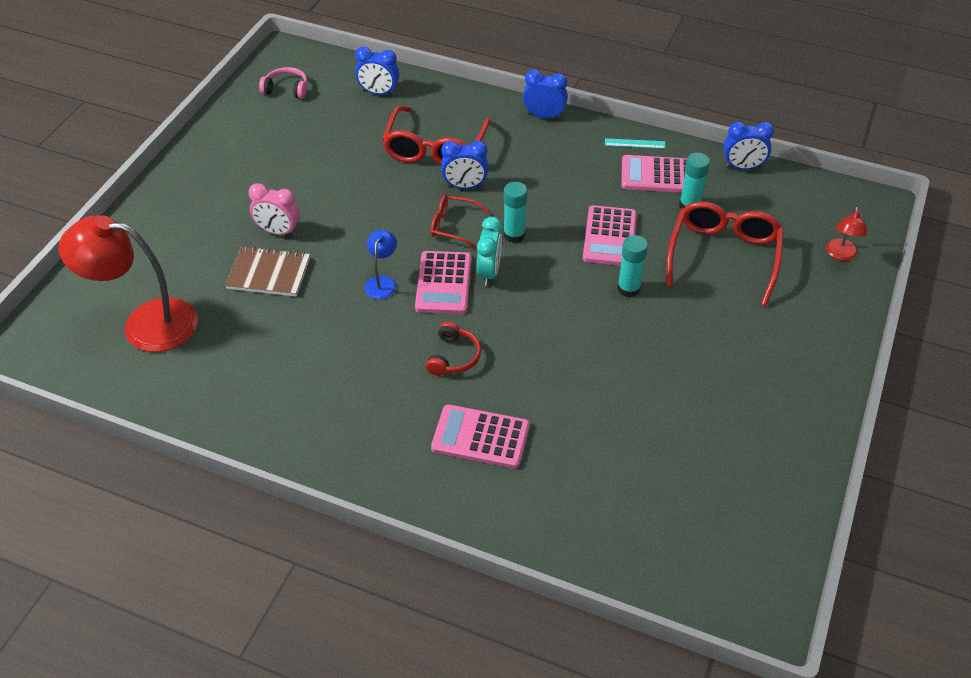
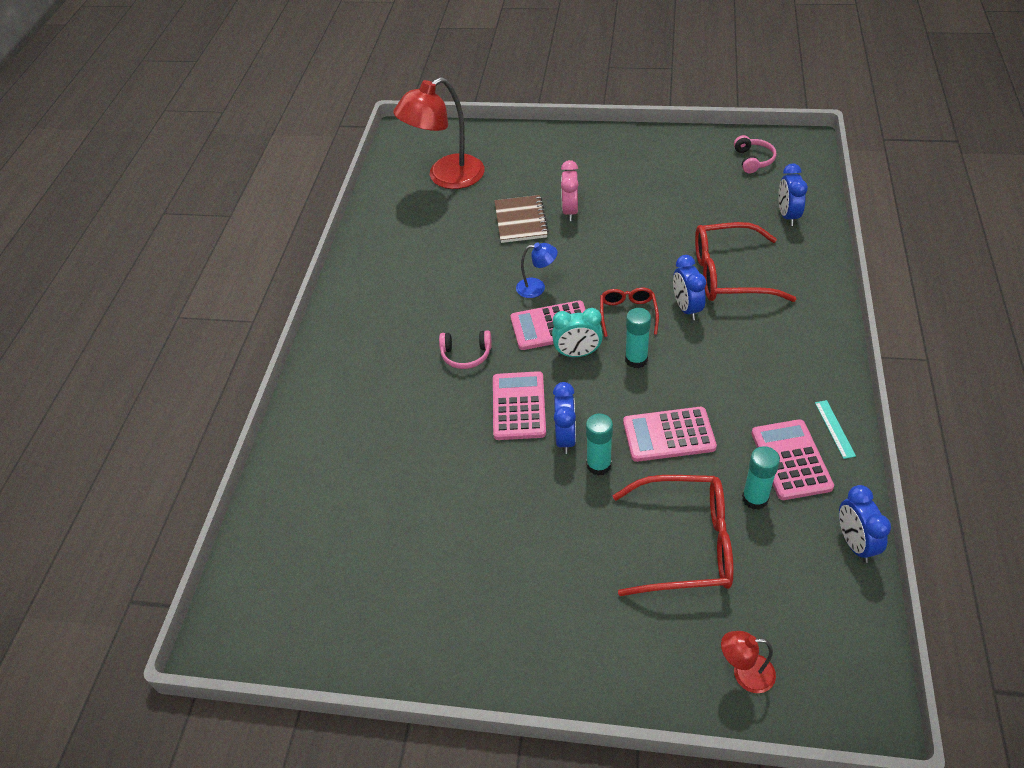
camera: 80 degrees right, 0 degrees up
red lamp [59,216,198,352] -> red lamp turned 120 degrees counterclockwise [393,77,485,189]
red headphones [426,322,481,376] -> pink headphones [439,330,492,369]
pink calculator [431,405,530,469] -> pink calculator moved to [493,371,546,440]
blue clock [523,69,568,120] -> blue clock moved to [553,382,576,454]

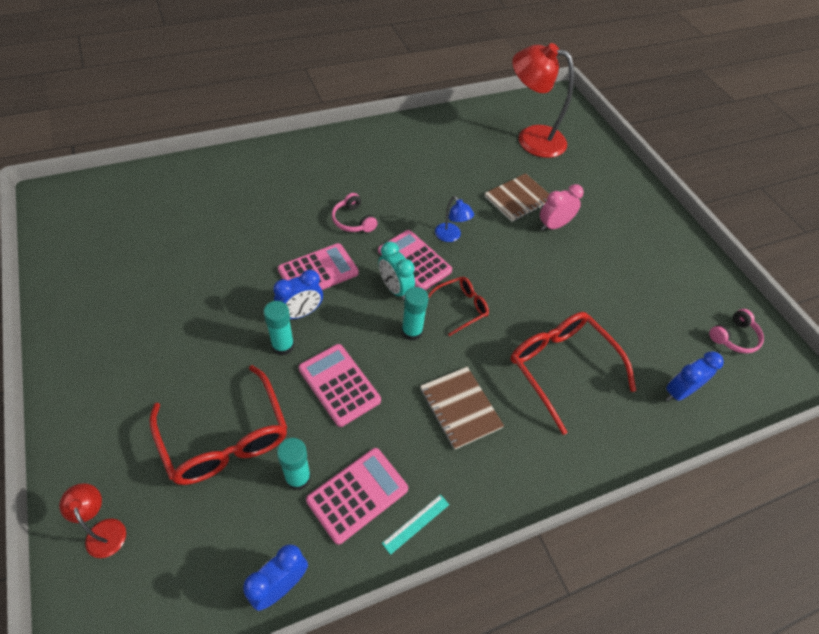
camera: 50 degrees right, 5 degrees up
blue clock [673,255,706,320] -> none
none -> brown notebook [420,367,504,450]

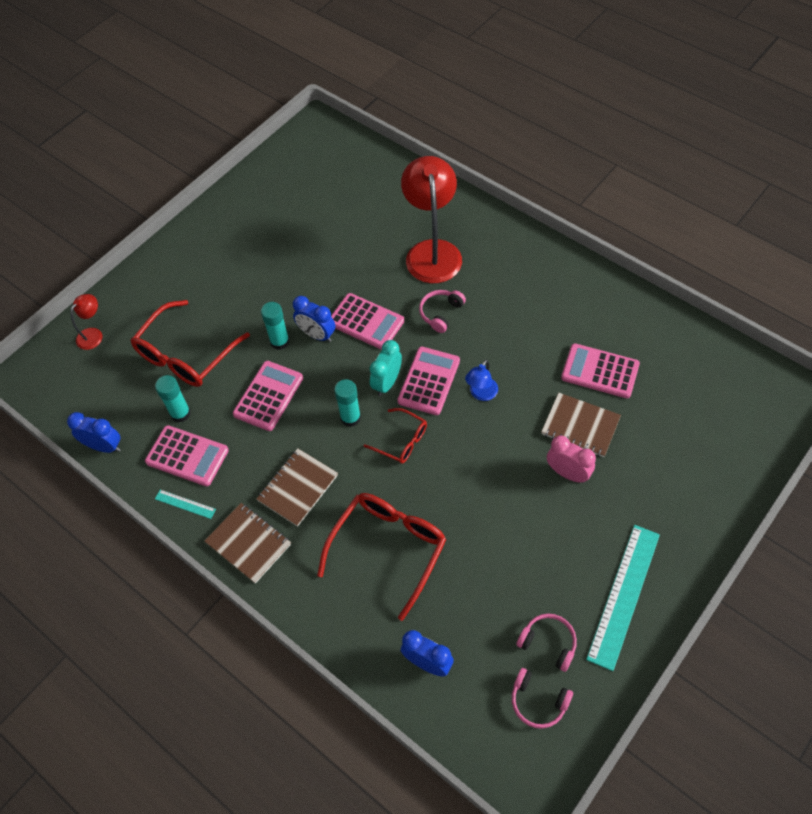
camera: 70 degrees right, 5 degrees up
red lamp [512,43,574,158] -> red lamp moved to [401,156,462,283]
none -> brown notebook [205,503,291,583]
none -> pink headphones [516,613,577,672]
none -> pink calculator [561,343,640,398]
none -> turquoise ruler [586,525,660,671]

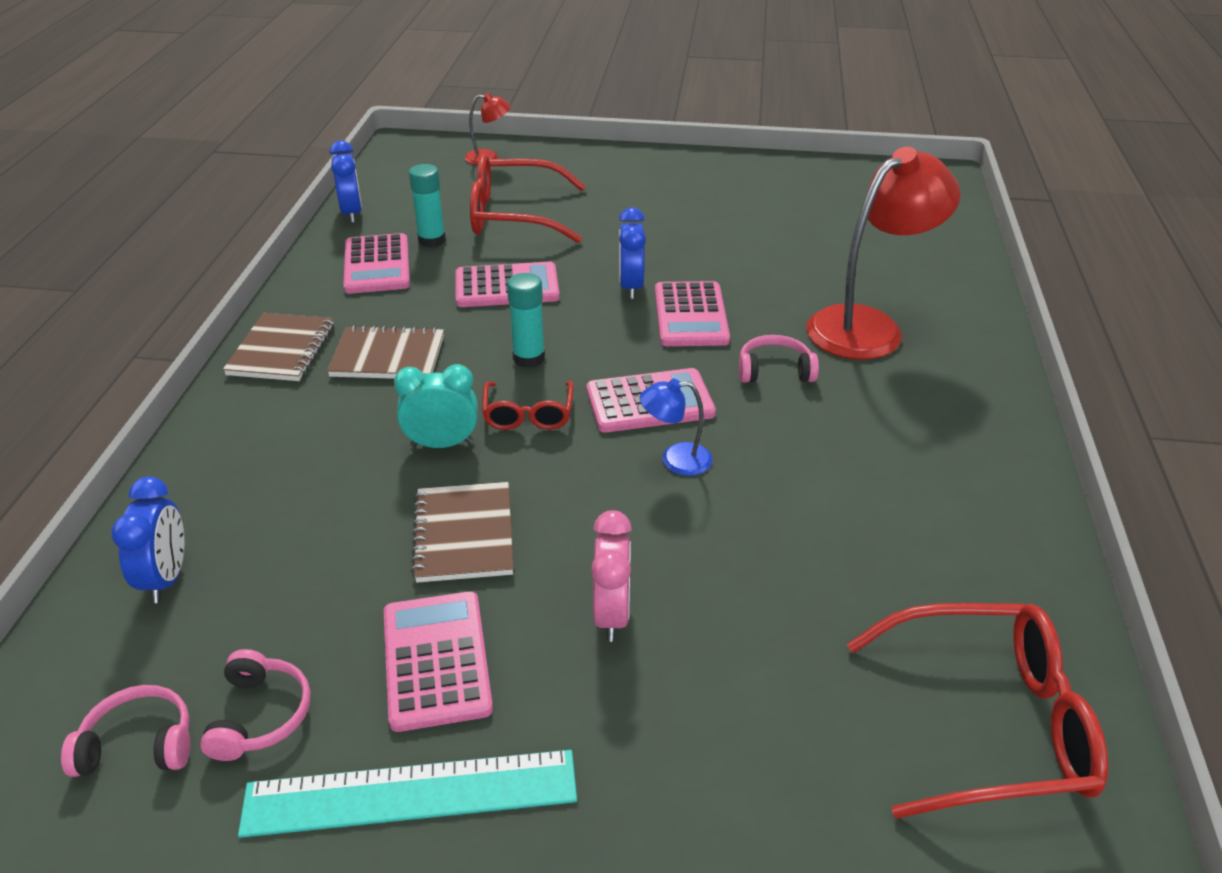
camera: 55 degrees right, 20 degrees down
turquoise ruler [155,490,216,519] -> none
turquoise glue stick [261,302,290,350] -> none
red glasses [317,493,447,621] -> red glasses moved to [847,603,1108,819]
turquoise clock [370,340,402,396] -> turquoise clock moved to [394,364,478,448]
pink headphones [512,668,573,729] -> pink headphones turned 90 degrees clockwise [61,685,190,777]
brown notebook [541,393,621,457] -> brown notebook moved to [411,482,514,583]
pink calculator [561,343,640,398] -> pink calculator moved to [384,591,493,732]

